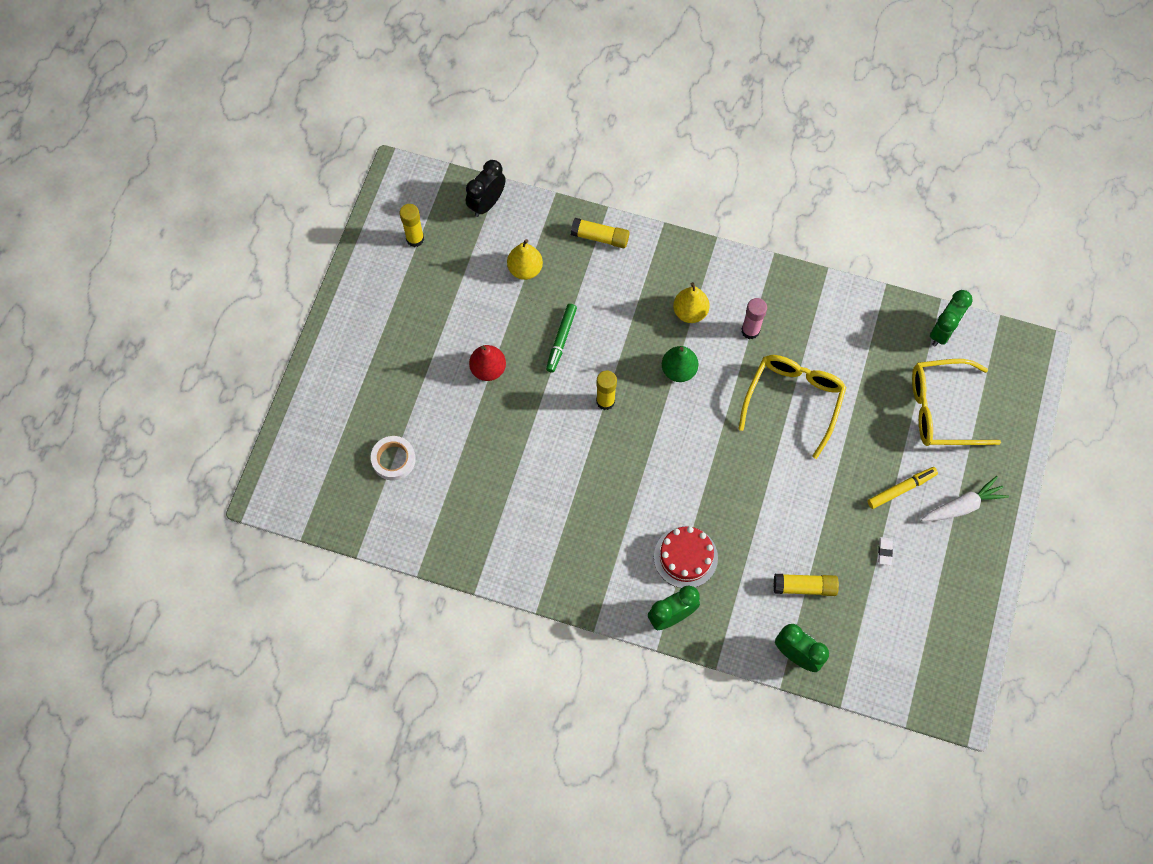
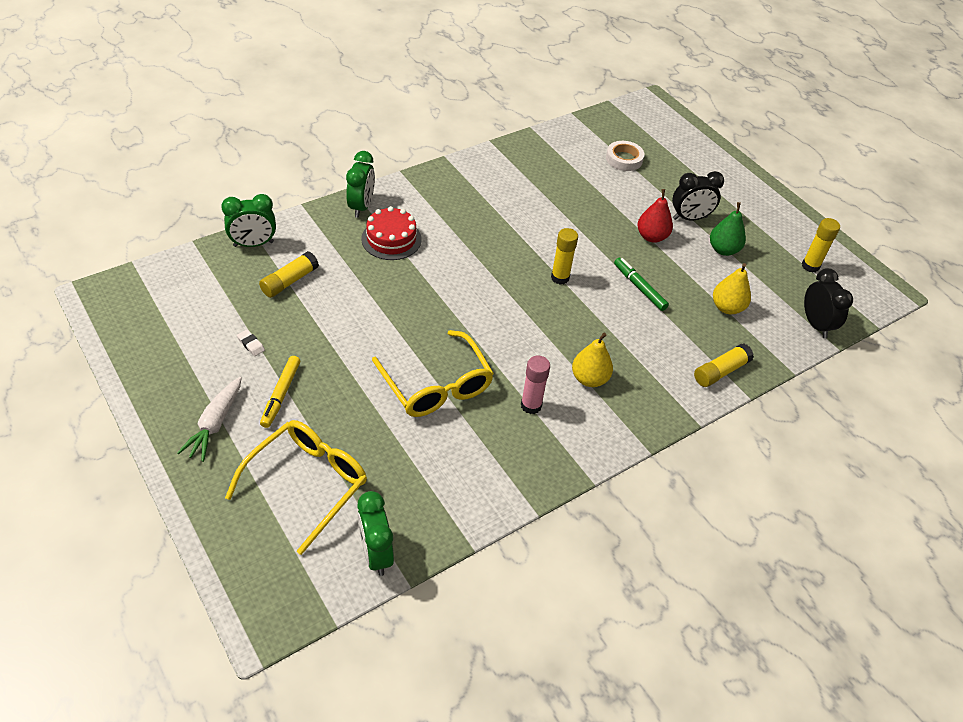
camera: 125 degrees right, 20 degrees down
green pear [662,346,698,382] -> green pear moved to [710,202,746,256]
none -> black clock [672,171,724,220]

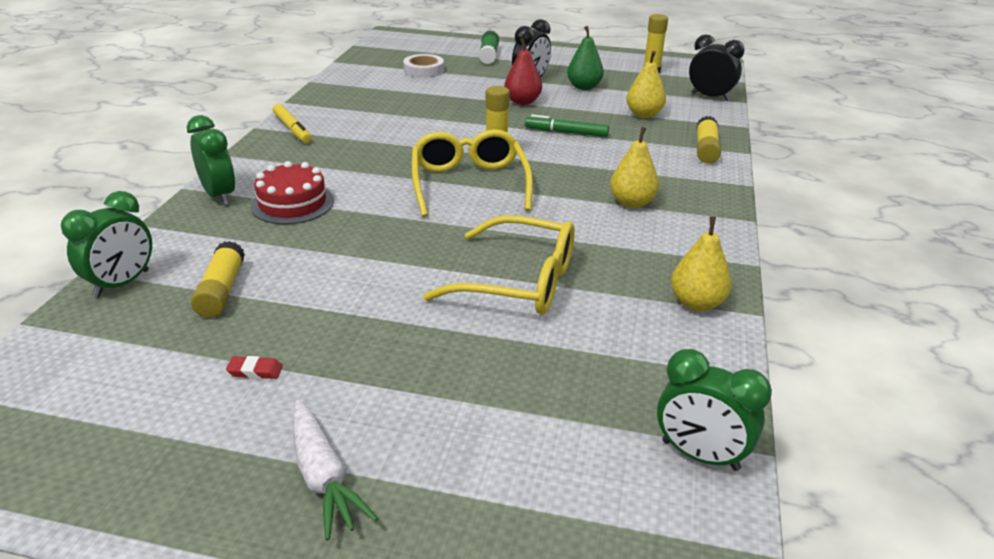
camera: 40 degrees left, 15 degrees down
yellow glasses [225,420,367,555] -> yellow glasses moved to [412,129,533,217]
white eraser [237,329,265,356] -> red eraser [226,356,283,379]
yellow marker [260,356,300,428] -> yellow marker moved to [273,104,311,143]
pink glue stick [521,355,550,414] -> none
none -> green glue stick [479,31,499,64]
none -> yellow pear [671,216,732,311]

